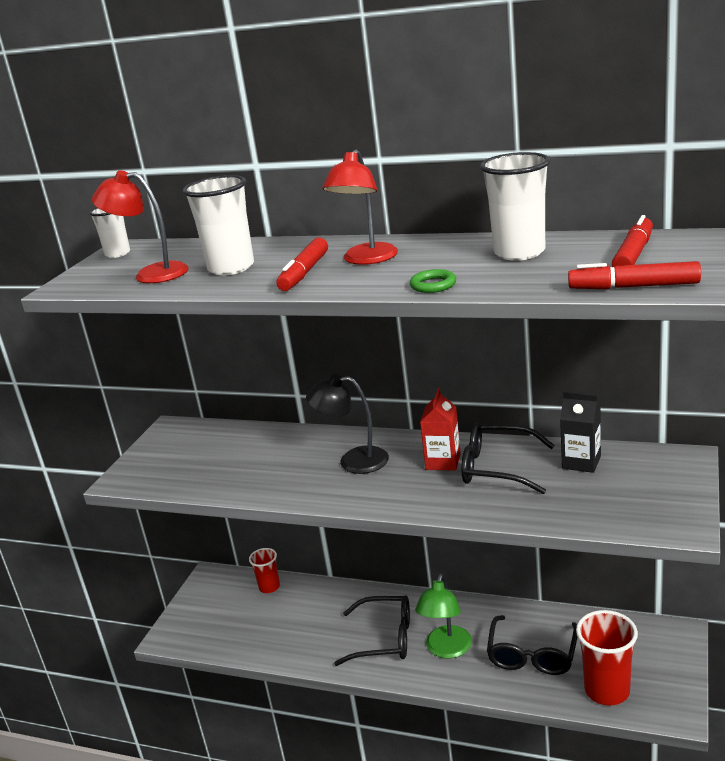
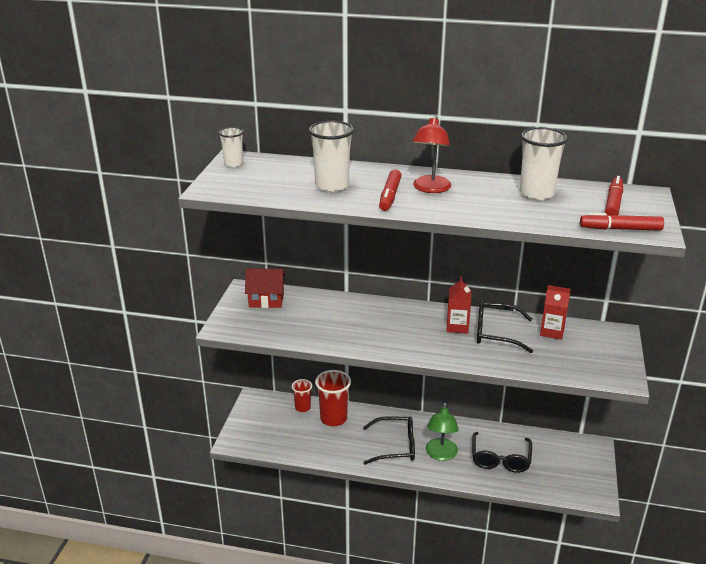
camera: 10 degrees left, 5 degrees up
red lamp [92,170,189,283] -> none
black lamp [306,374,389,474] -> none
green ring [410,269,456,293] -> none
black carton [560,392,601,473] -> red carton [540,285,571,340]
red cup [576,610,638,705] -> red cup moved to [315,370,351,426]
none -> red house [245,269,286,308]

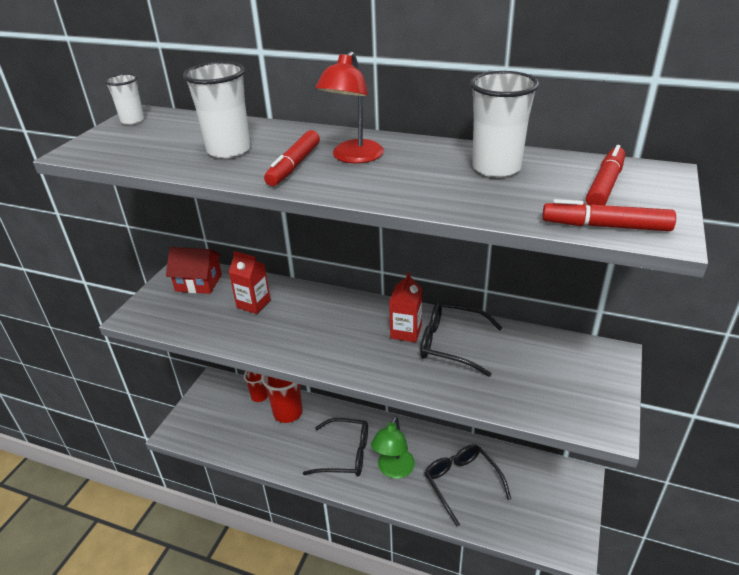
camera: 10 degrees right, 5 degrees up
black glasses [472,432,532,473] -> black glasses turned 135 degrees clockwise [425,444,511,526]
red carton [540,285,571,340] -> red carton moved to [229,251,271,314]

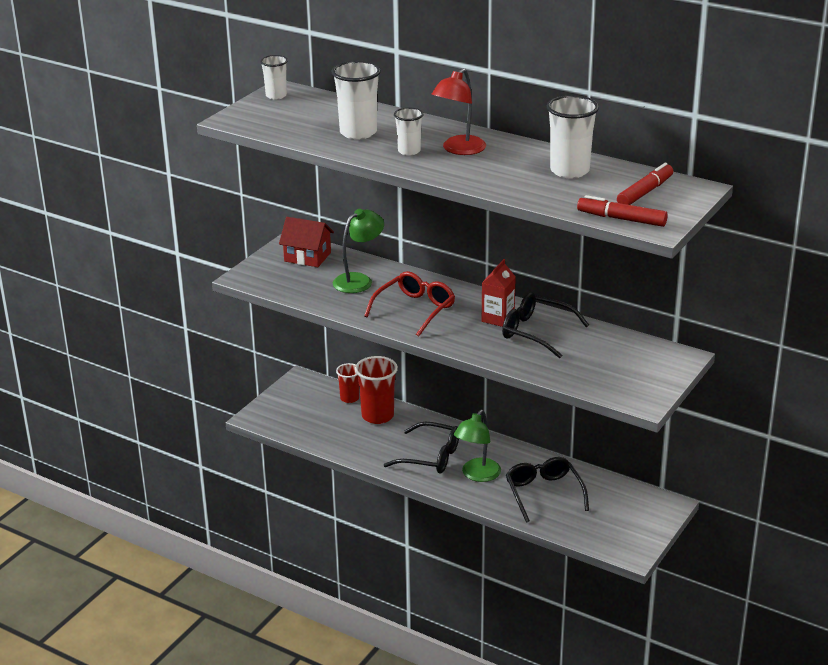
camera: 10 degrees right, 5 degrees down
red carton [229,251,271,314] -> green lamp [333,209,384,293]
red marker [264,130,320,186] -> white cup [394,108,424,156]
none -> red glasses [364,271,455,336]

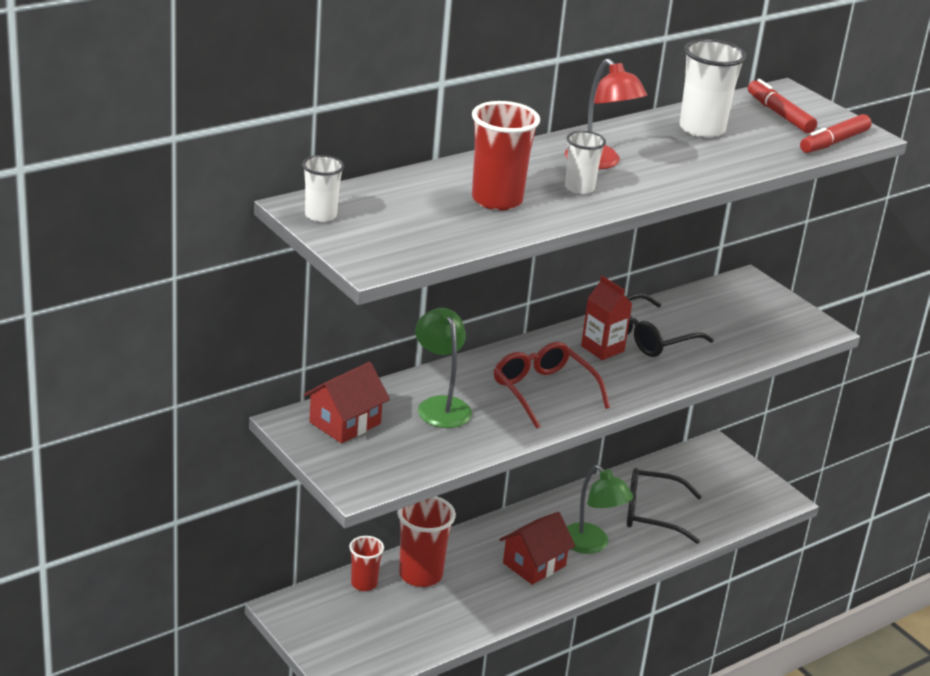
camera: 70 degrees left, 0 degrees up
white cup [332,61,381,140] -> red cup [472,101,540,211]
black glasses [384,422,459,474] -> red house [499,512,575,585]

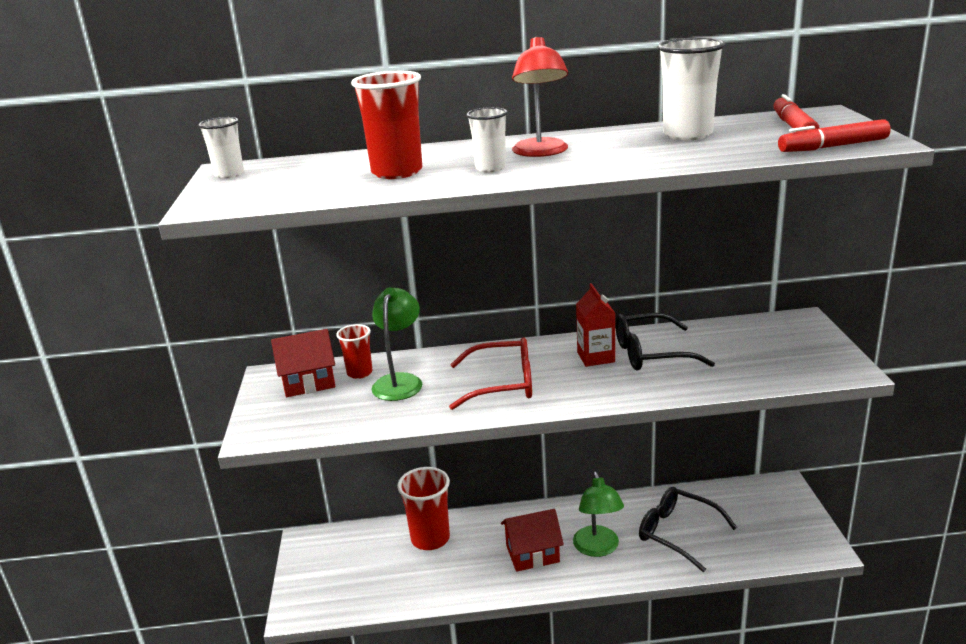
camera: 35 degrees right, 5 degrees down
red cup [349,536,384,591] -> red cup moved to [336,324,372,379]
red glasses [494,342,610,429] -> red glasses turned 90 degrees clockwise [449,337,532,410]

